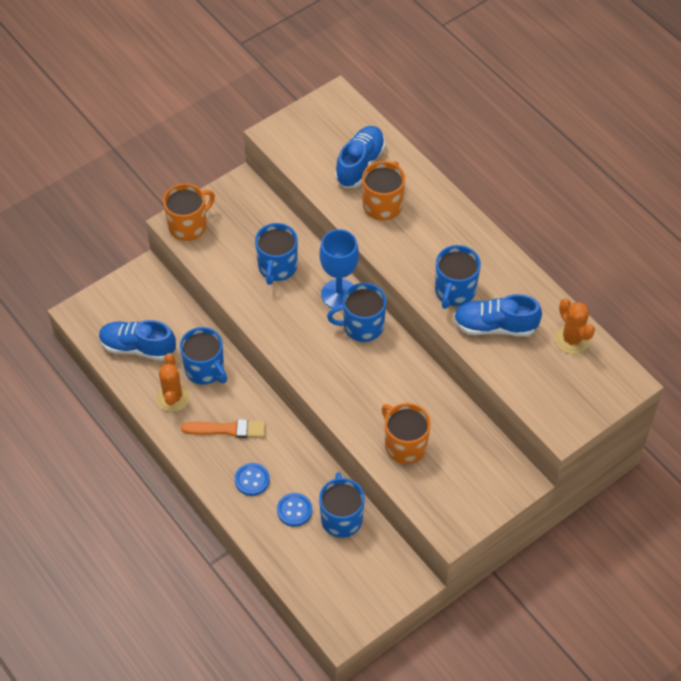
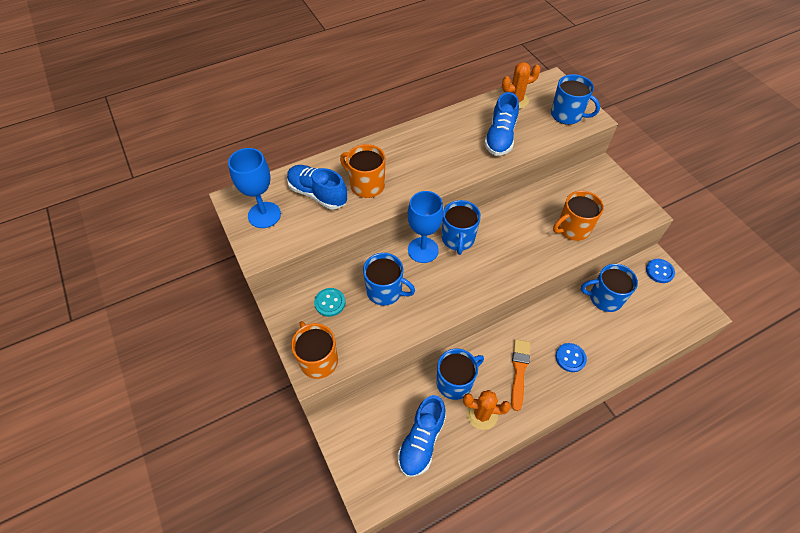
camera: 80 degrees left, 0 degrees up
blue button [277,493,312,527] -> blue button moved to [646,259,675,283]
blue mug [435,245,481,309] -> blue mug moved to [551,74,600,125]
none -> blue goblet [228,148,281,228]
none -> turquoise button [314,288,345,317]

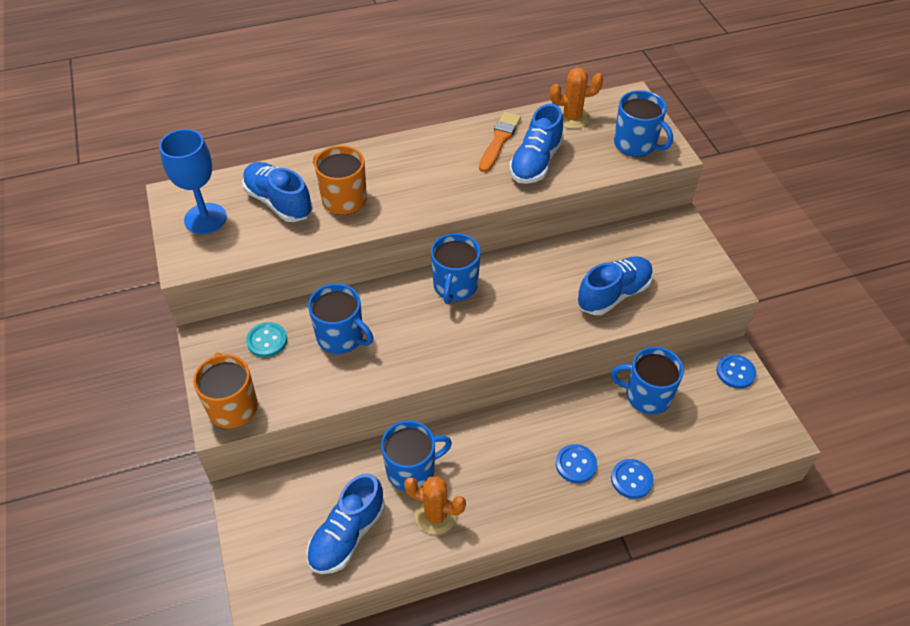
camera: 10 degrees right, 5 degrees down
blue goblet [408,191,444,263] -> none
orange brush [511,339,530,411] -> orange brush moved to [479,112,521,172]
orange mug [553,191,604,241] -> blue shoe [577,256,653,315]
none -> blue button [611,459,654,499]

